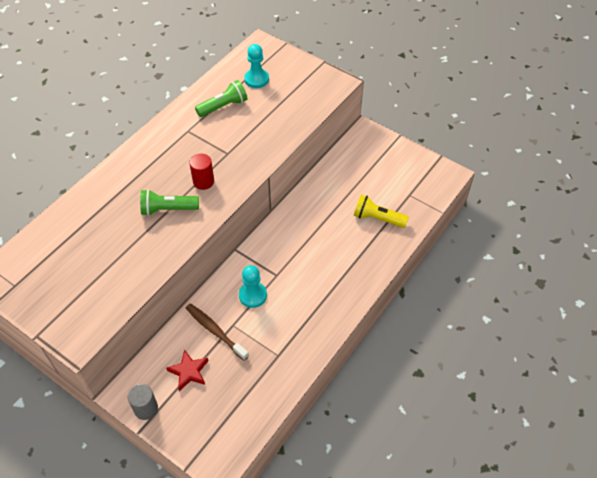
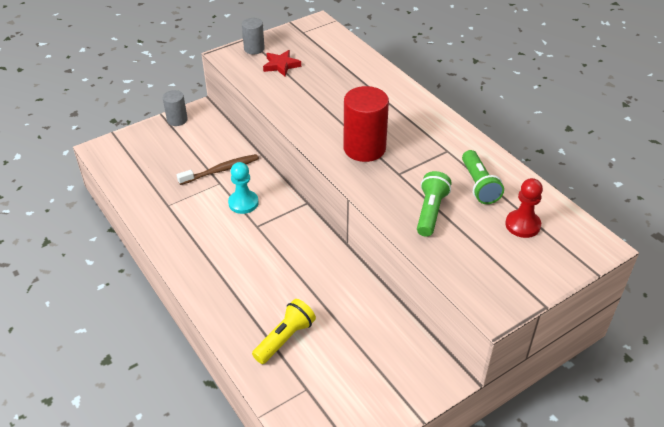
camera: 110 degrees right, 10 degrees down
green flashlight [140,189,199,216] -> green flashlight moved to [417,171,451,237]
red star [166,349,209,391] -> red star moved to [263,50,301,77]
red cylinder [189,154,214,190] -> red cylinder [343,86,389,162], size x1.77
turquoise pawn [244,44,269,88] -> red pawn [505,178,543,238]
none -> grey cylinder [242,18,265,55]

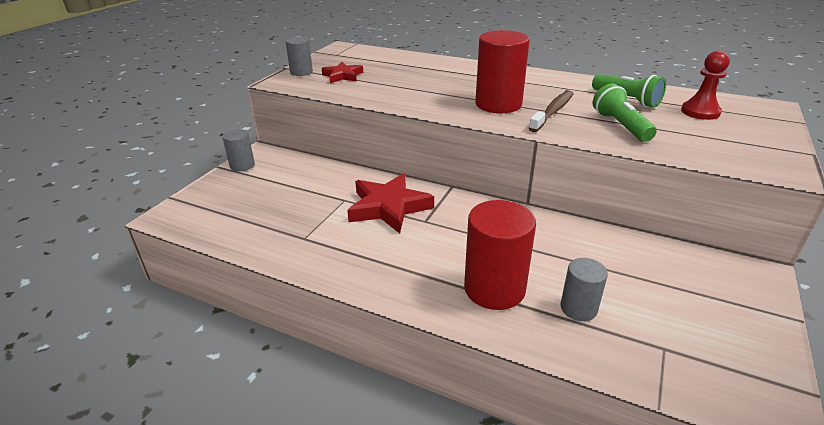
camera: 30 degrees left, 10 degrees down
brown toothbrush [177,154,259,185] -> brown toothbrush moved to [529,90,574,132]
turquoise pawn [228,162,258,214] -> red star [347,173,434,234]
yellow flashlight [252,299,316,364] -> grey cylinder [561,258,608,321]
none -> red cylinder [464,200,536,310]

